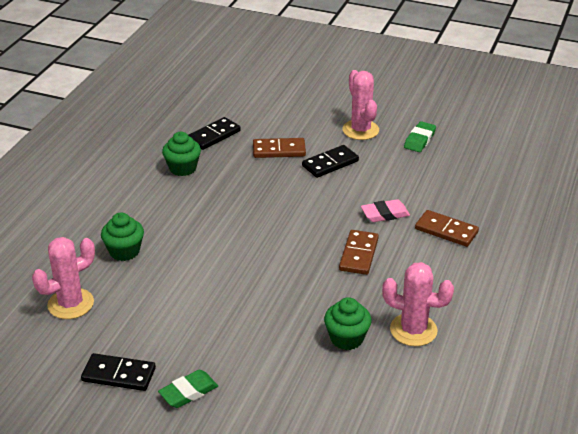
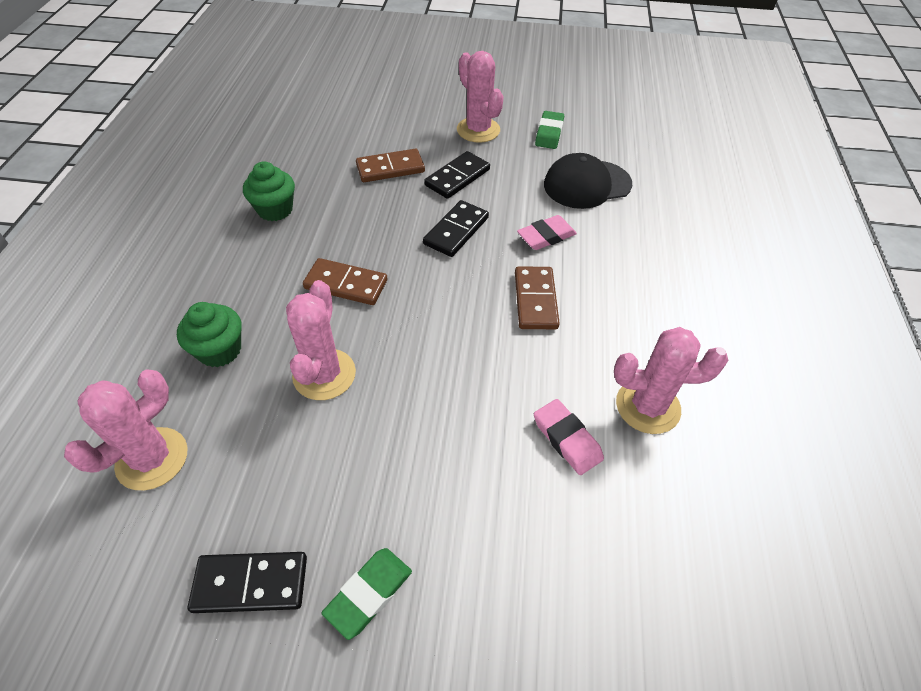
camera: 15 degrees left, 15 degrees up
black domino [188,117,241,150] -> black domino moved to [423,200,489,257]
green cupcake [324,297,372,350] -> pink eraser [534,399,604,475]
brown domino [415,210,479,247] -> brown domino moved to [303,258,388,305]
none -> pink cactus [286,280,356,400]
none -> black cap [544,153,632,209]

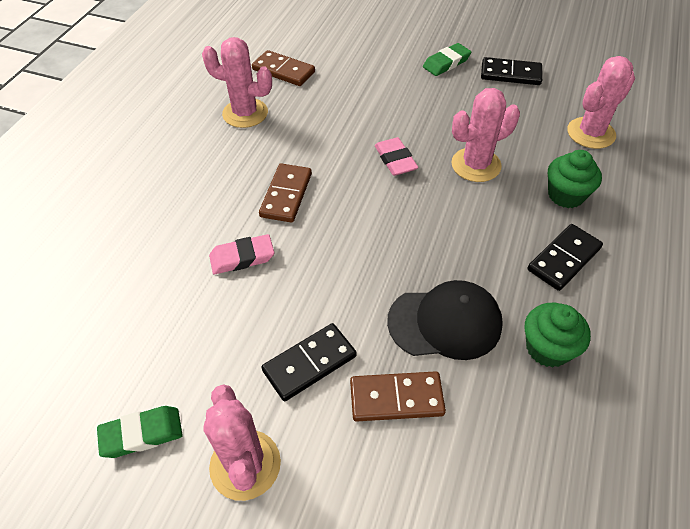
camera: 165 degrees left, 0 degrees up
pink cactus [286,280,356,400] -> pink cactus turned 45 degrees clockwise [451,88,520,182]
brown domino [303,258,388,305] -> brown domino moved to [252,50,315,86]
black domino [423,200,489,257] -> black domino moved to [528,224,603,291]
pink eraser [534,399,604,475] -> pink eraser moved to [375,137,418,176]
green eraser [535,111,564,149] -> green eraser turned 45 degrees clockwise [97,406,183,458]
black cap [544,153,632,209] -> black cap moved to [387,280,503,360]

